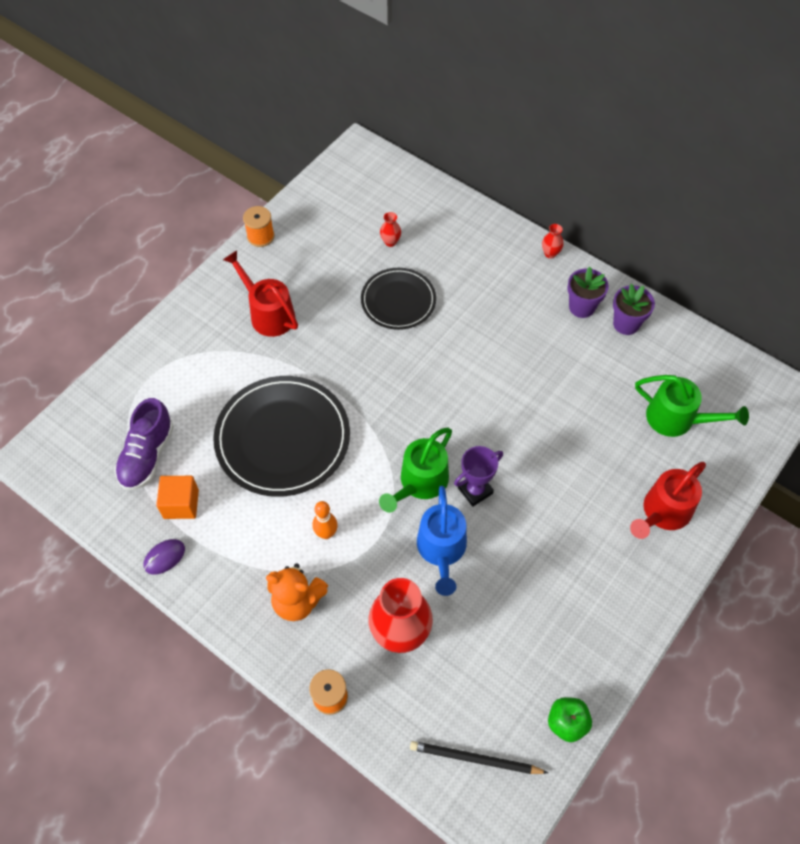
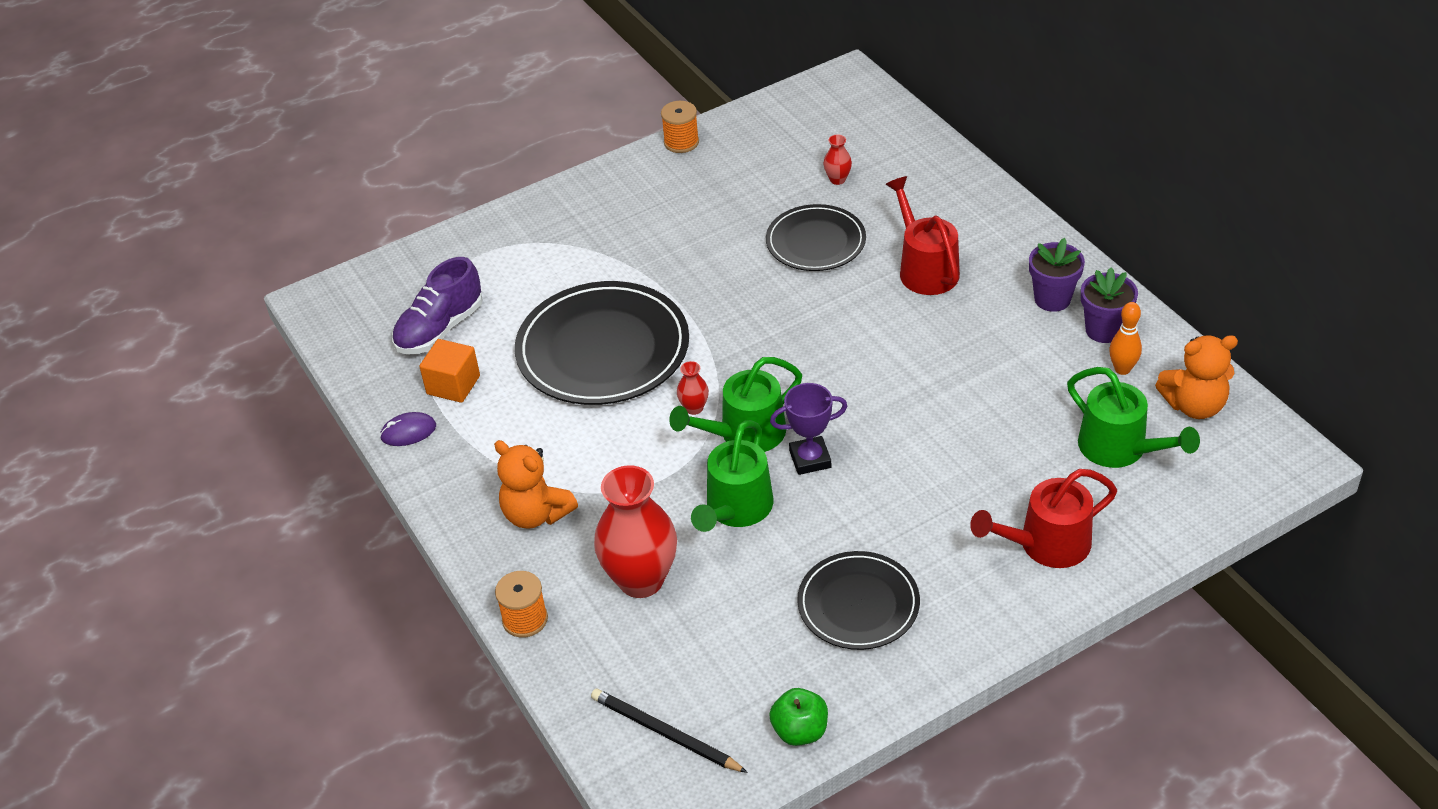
camera: 25 degrees right, 15 degrees down
red watering can [223,250,298,337] -> red watering can moved to [886,176,960,295]
orange bowling pin [313,501,338,539] -> orange bowling pin moved to [1109,302,1142,375]
blue watering can [417,486,467,596] -> green watering can [691,420,773,532]
red vase [542,224,564,259] -> red vase moved to [677,361,709,415]
none -> black plate [797,551,920,650]
none -> orange teddy bear [1155,335,1238,419]

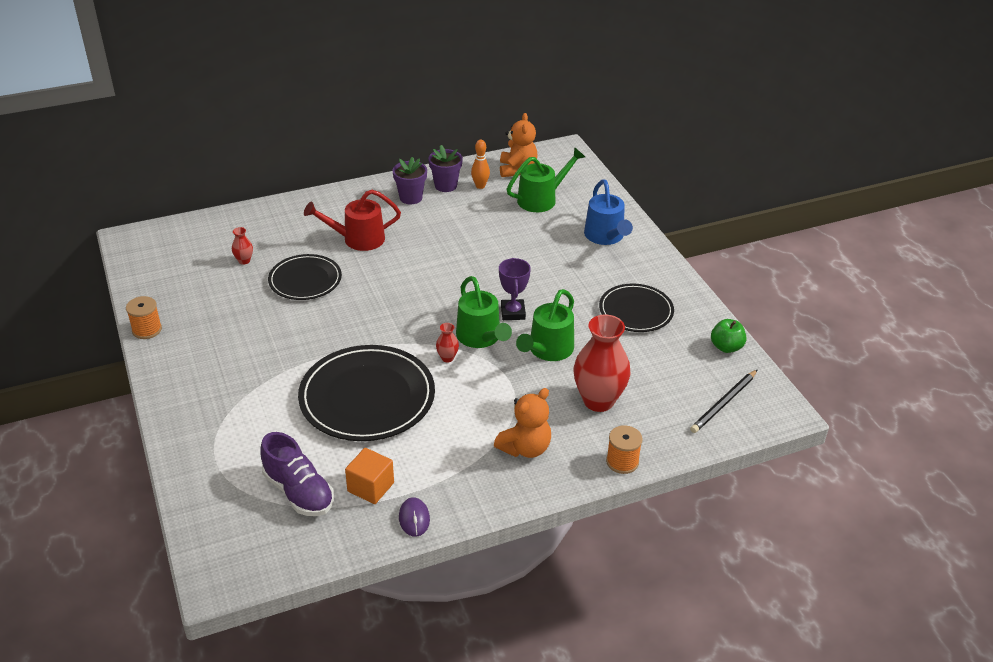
camera: 85 degrees left, 5 degrees down
green watering can [691,420,773,532] -> green watering can turned 90 degrees clockwise [516,289,574,361]
red watering can [970,469,1117,568] -> blue watering can [584,180,633,245]

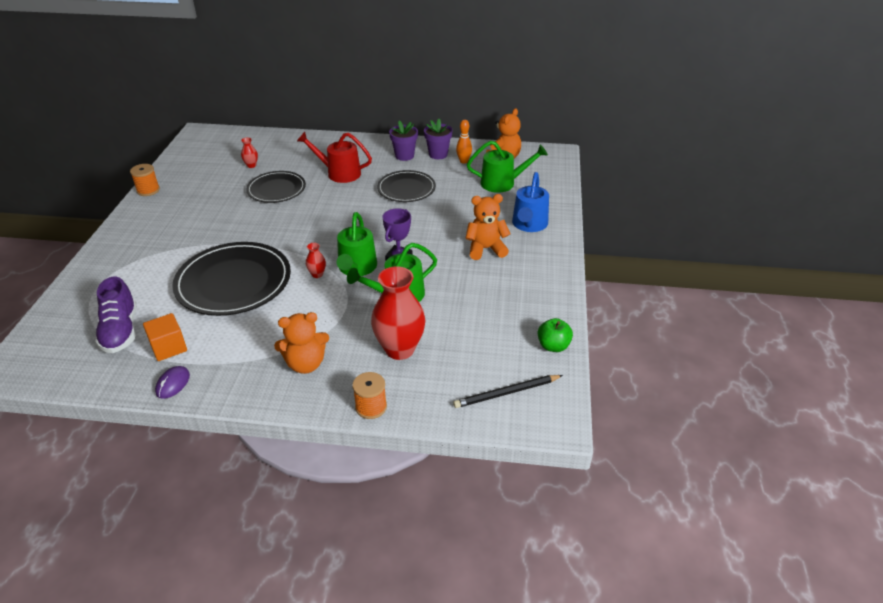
camera: 30 degrees right, 0 degrees up
black plate [599,284,674,332] -> black plate moved to [377,170,436,202]
none -> orange teddy bear [465,194,510,260]

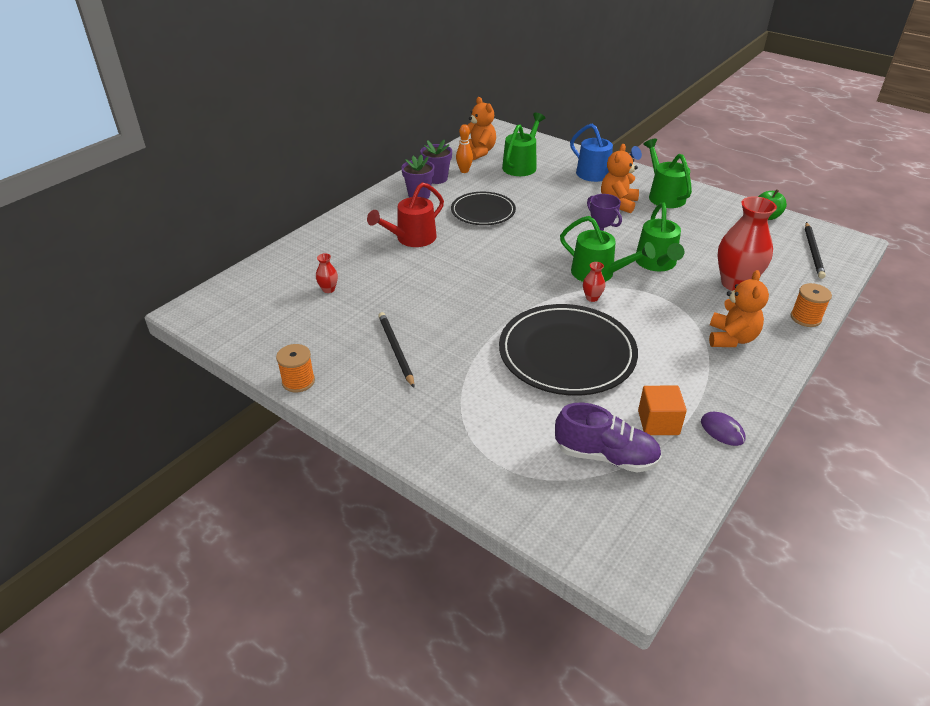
camera: 60 degrees left, 0 degrees up
black plate [246,171,306,203] -> none
none -> black pencil [378,312,414,388]
none -> green watering can [643,139,692,208]

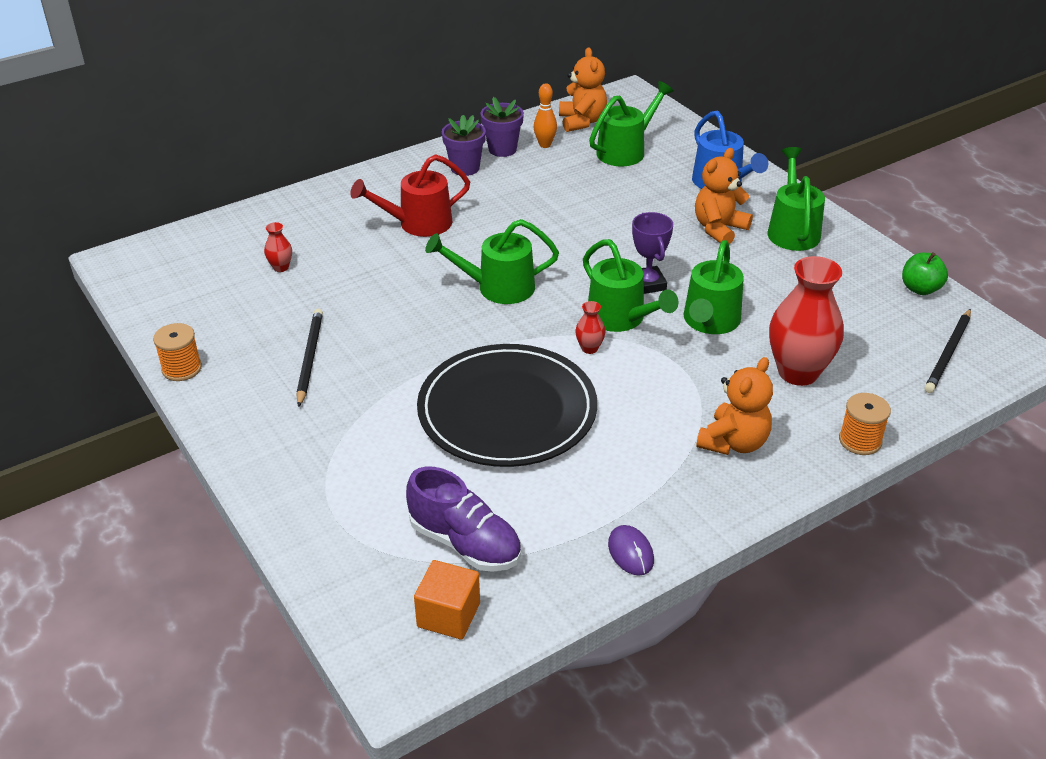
camera: 20 degrees right, 0 degrees up
black plate [451,192,516,225] -> none
orange cube [638,386,687,435] -> orange cube moved to [414,560,480,640]
none -> green watering can [425,219,559,304]

